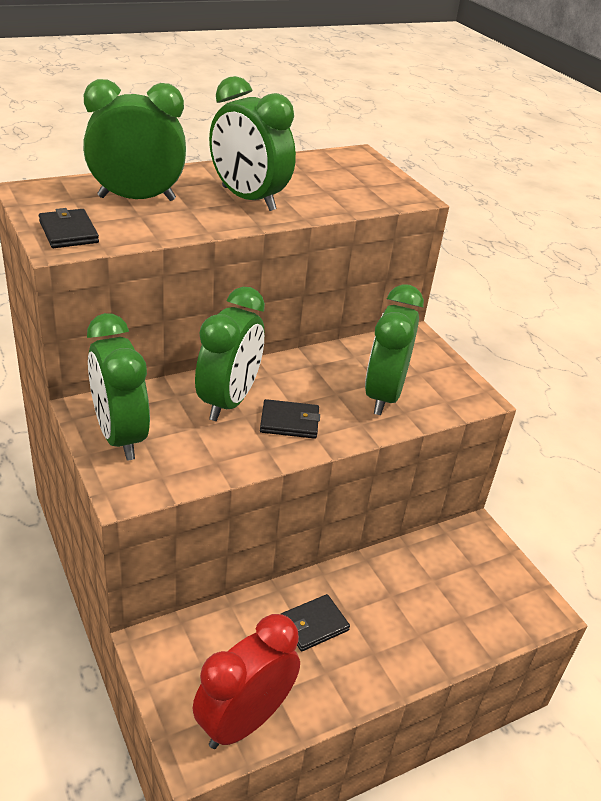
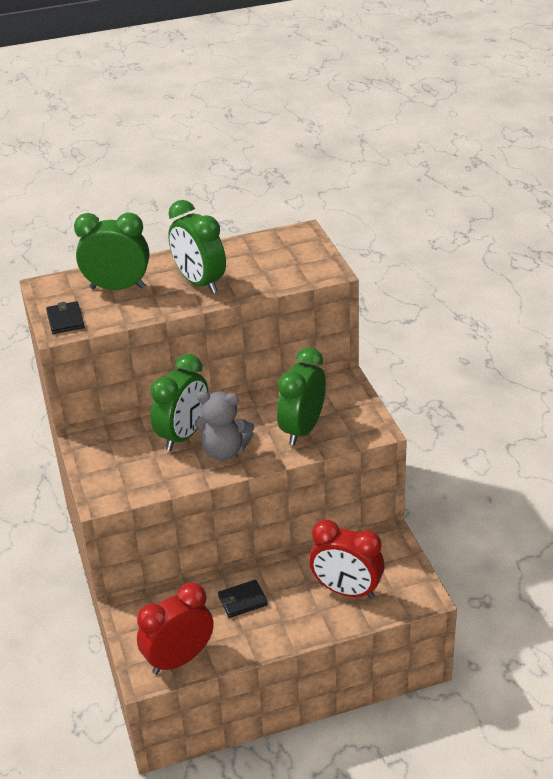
camera: 15 degrees right, 0 degrees up
green clock [87,313,150,461] -> none
black wallet [260,399,320,439] -> grey teddy bear [195,391,254,460]
none -> red clock [309,519,384,599]

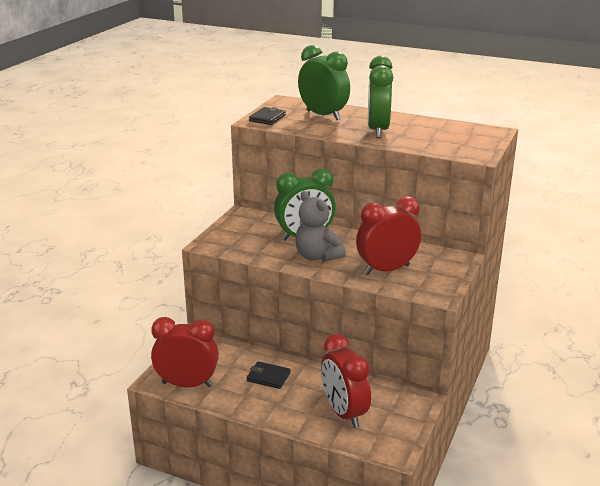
camera: 40 degrees right, 10 degrees down
green clock [277,347,326,446] -> red clock [356,196,421,275]

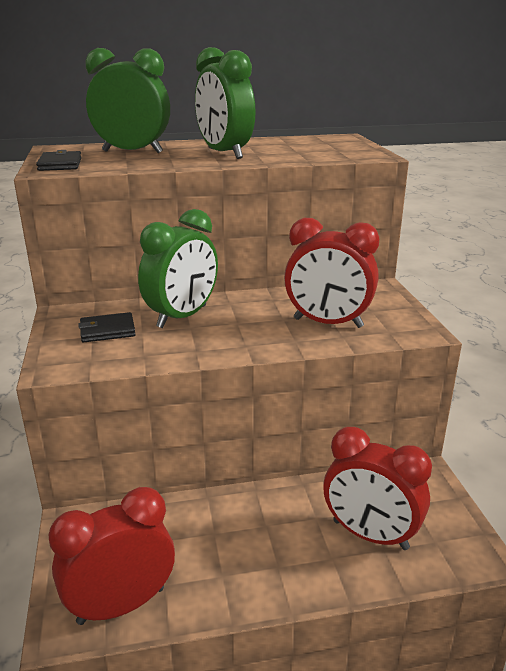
camera: 35 degrees left, 0 degrees up
black wallet [247,361,290,389] -> black wallet moved to [79,312,136,343]
grey teddy bear [295,191,346,262] -> none
red clock [356,196,421,275] -> red clock turned 105 degrees counterclockwise [284,218,379,328]

